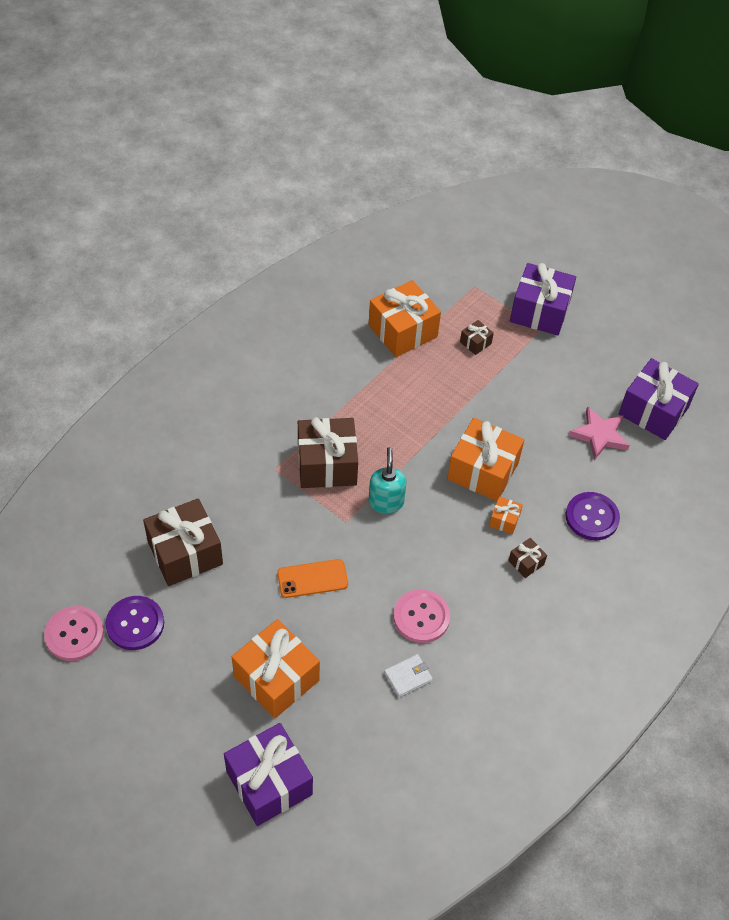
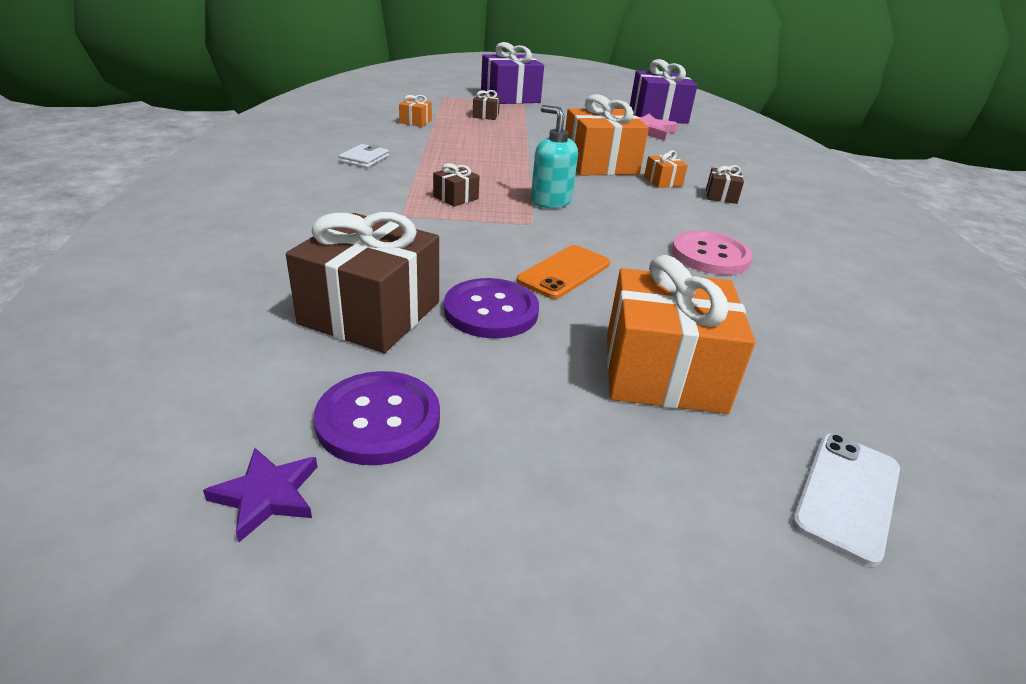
camera: 40 degrees left, 20 degrees down
pink button [44,606,104,661] -> purple star [203,448,317,542]
purple gift [224,723,313,826] -> white phone [792,433,900,567]
brown gift [298,417,358,488] -> brown gift [433,163,480,207], size x0.45
orange gift [369,280,441,357] -> orange gift [399,95,432,127], size x0.45
white wallet [384,654,433,697] -> white wallet moved to [338,144,389,168]
purple button [565,492,620,541] -> purple button moved to [444,278,539,338]

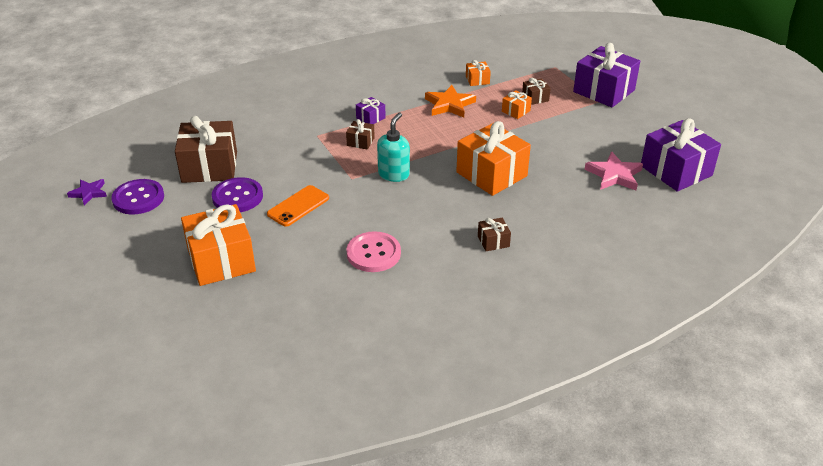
camera: 65 degrees right, 5 degrees up
white wallet [338,144,389,168] -> none
orange phone [516,245,610,299] -> orange phone turned 60 degrees counterclockwise [267,185,329,227]
orange gift [644,150,688,188] -> orange gift moved to [502,90,532,119]
white phone [792,433,900,567] -> none
none -> purple gift [356,97,386,124]
none -> orange star [425,85,476,118]

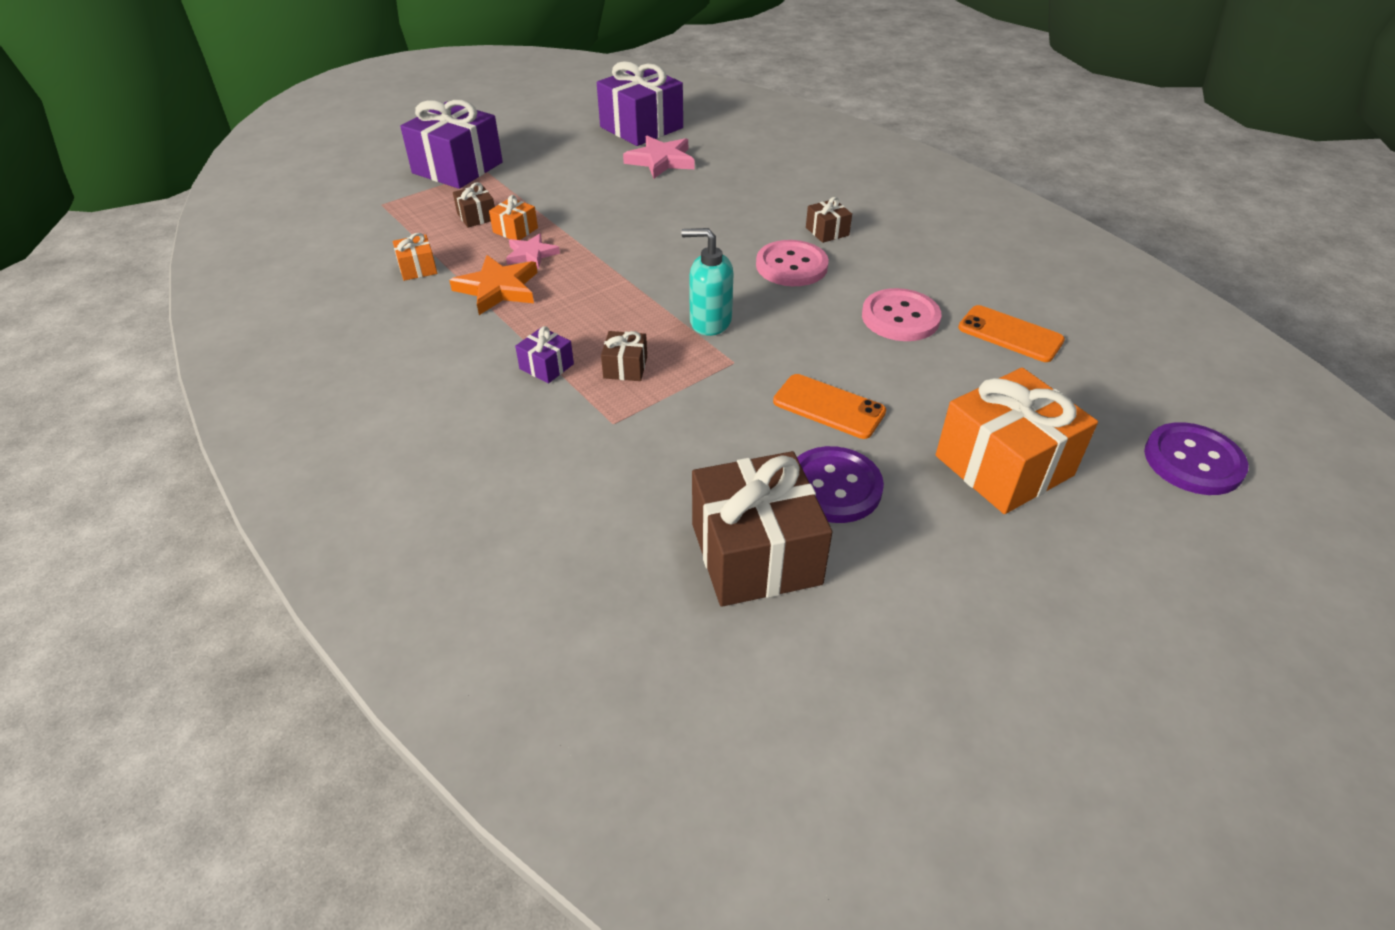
camera: 100 degrees left, 5 degrees up
purple star [67,179,107,205] -> none
purple button [111,179,164,215] -> purple button moved to [1144,422,1248,495]
orange gift [456,121,531,196] -> none
none -> pink star [506,233,560,269]
none -> pink button [756,240,829,286]
none -> orange phone [958,305,1065,362]

